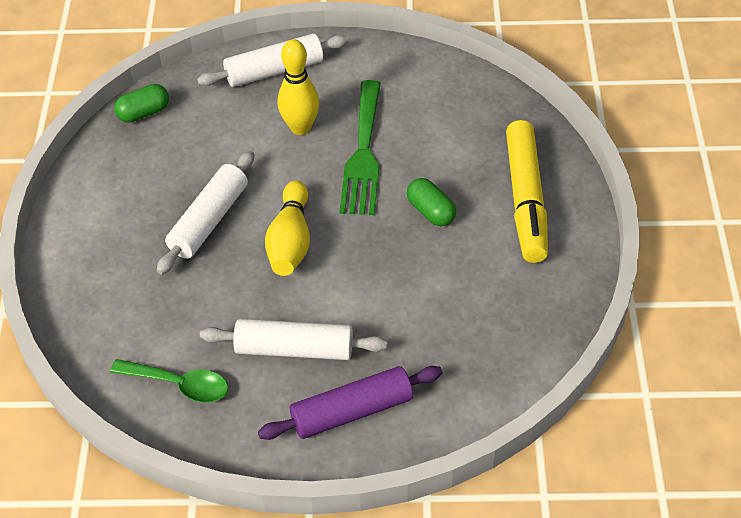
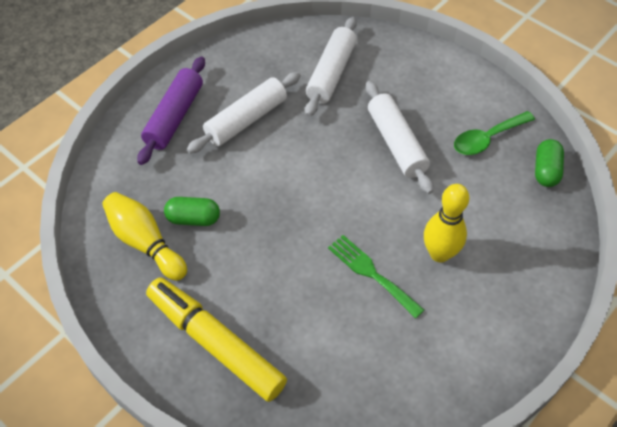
camera: 130 degrees right, 5 degrees up
green spoon [110,359,228,403] -> green spoon moved to [454,111,535,155]
white rolling pin [197,34,348,87] -> white rolling pin moved to [305,17,357,117]
yellow bowling pin [265,180,310,276] -> yellow bowling pin moved to [102,192,187,281]
green fork [340,80,381,215] -> green fork [328,235,424,319], size x0.65
green capsule [407,178,456,226] -> green capsule moved to [164,197,220,226]

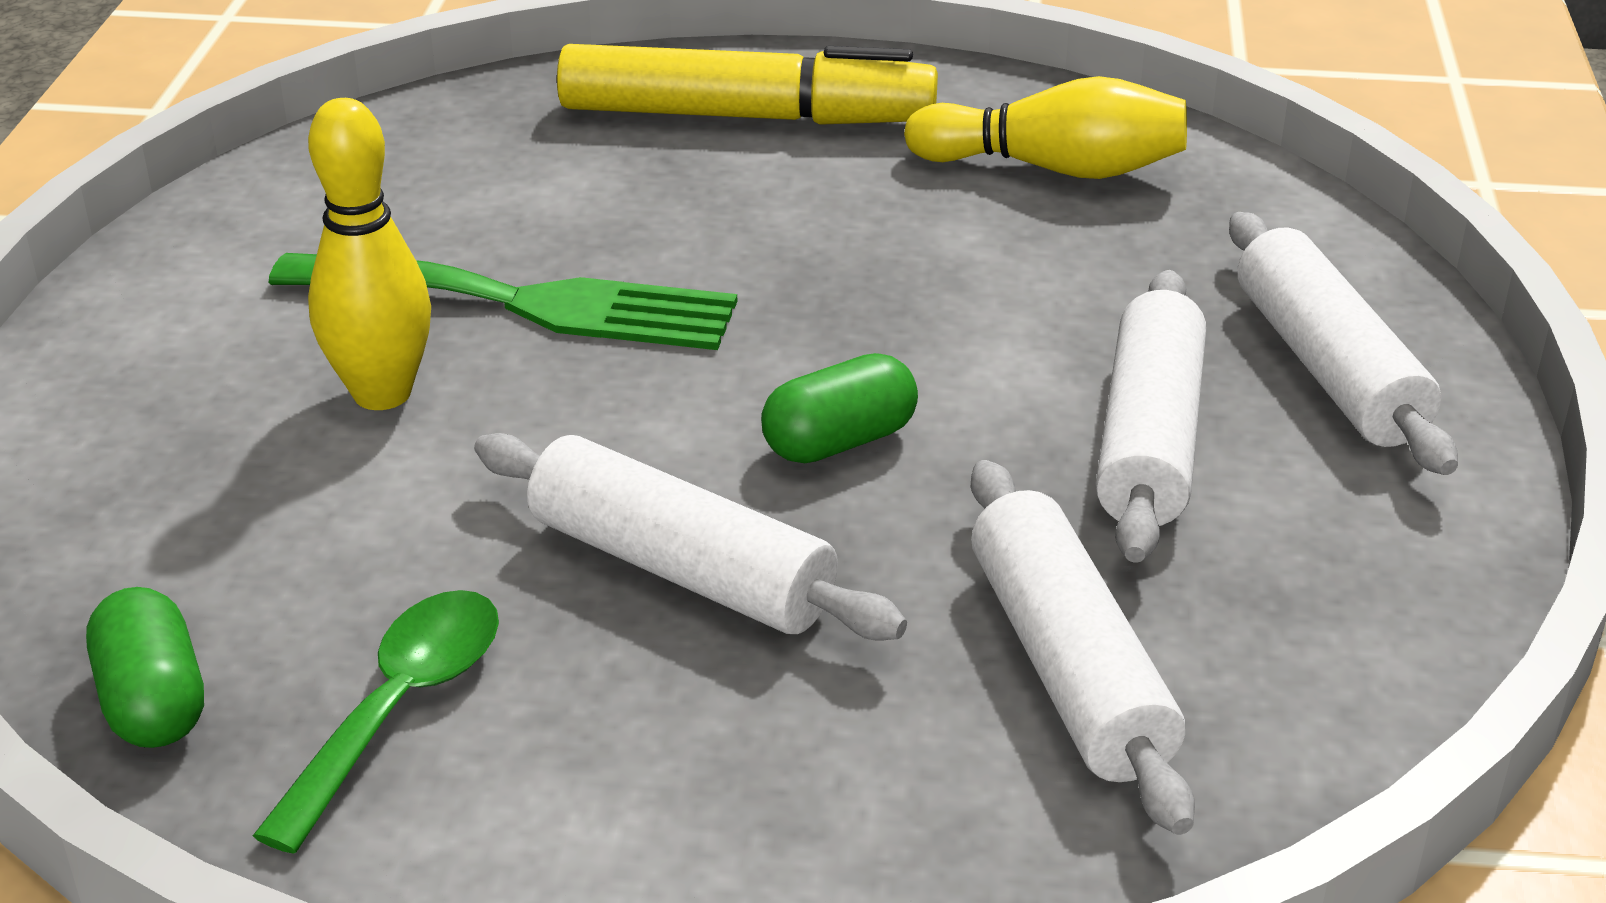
camera: 145 degrees right, 20 degrees down
purple rolling pin [137,56,205,165] -> white rolling pin [1229,212,1458,475]
green capsule [164,197,220,226] -> green capsule moved to [761,353,918,463]
green fork [328,235,424,319] -> green fork [269,253,737,350], size x1.53

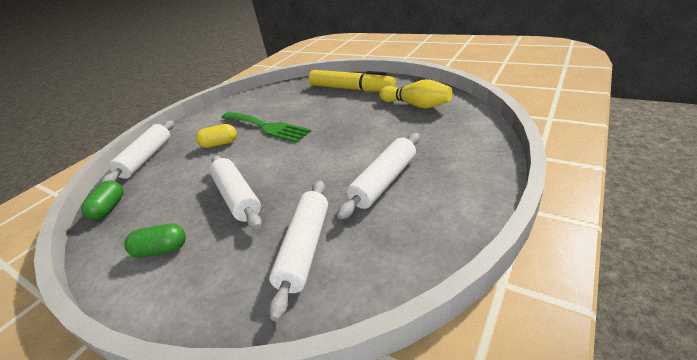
camera: 30 degrees right, 0 degrees up
green spoon [253,590,499,854] -> none
yellow bowling pin [308,98,431,410] -> yellow capsule [196,124,237,148]
green capsule [761,353,918,463] -> green capsule moved to [124,224,186,258]
white rolling pin [1229,212,1458,475] -> white rolling pin moved to [101,120,174,183]

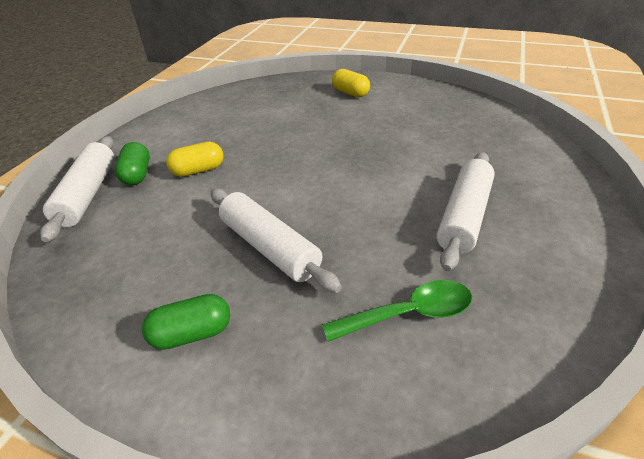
camera: 15 degrees left, 5 degrees up
green capsule [81,180,123,220] -> green capsule moved to [115,142,150,185]
green fork [221,112,311,143] -> none
white rolling pin [269,180,328,321] -> green spoon [322,280,472,342]
yellow marker [309,70,396,92] -> yellow capsule [332,69,370,97]
yellow bowling pin [379,79,452,109] -> none

